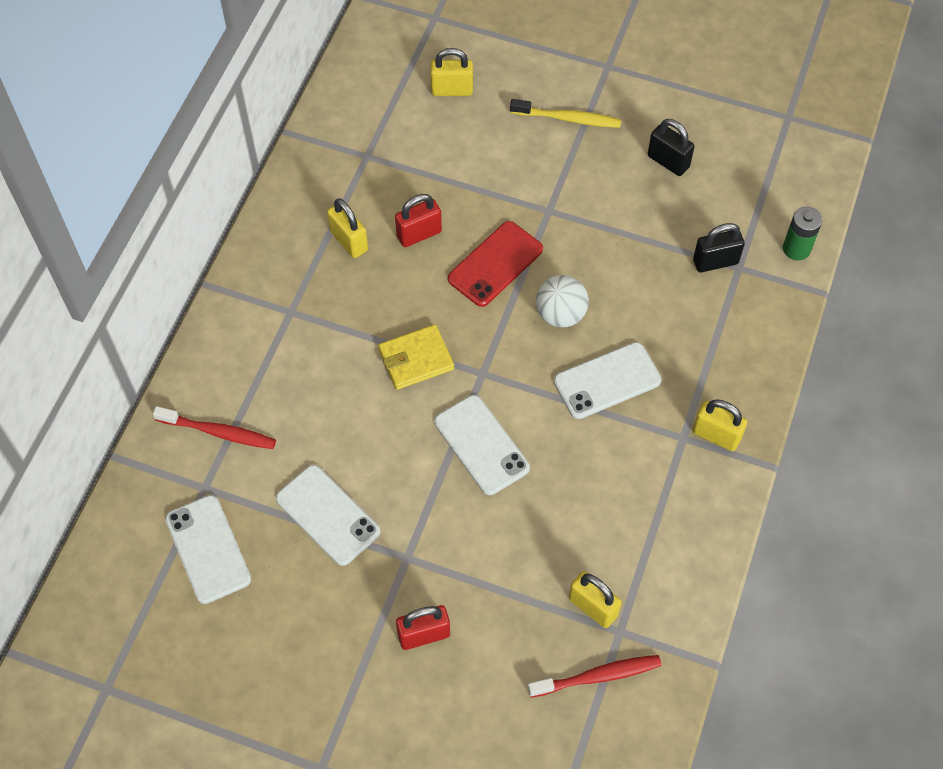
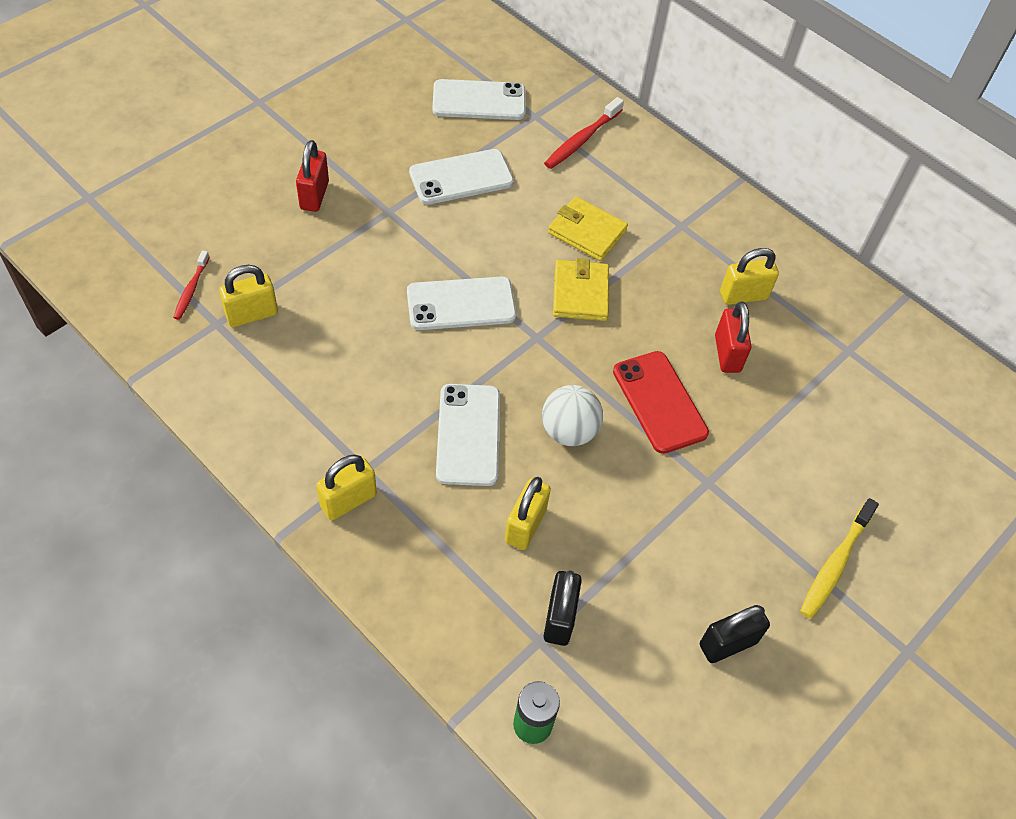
camera: 110 degrees right, 5 degrees down
yellow padlock [430,48,473,96] -> yellow padlock moved to [505,477,551,550]
red toothbrush [528,655,662,698] -> red toothbrush [173,250,210,320], size x0.63
none -> yellow wallet [548,197,628,261]

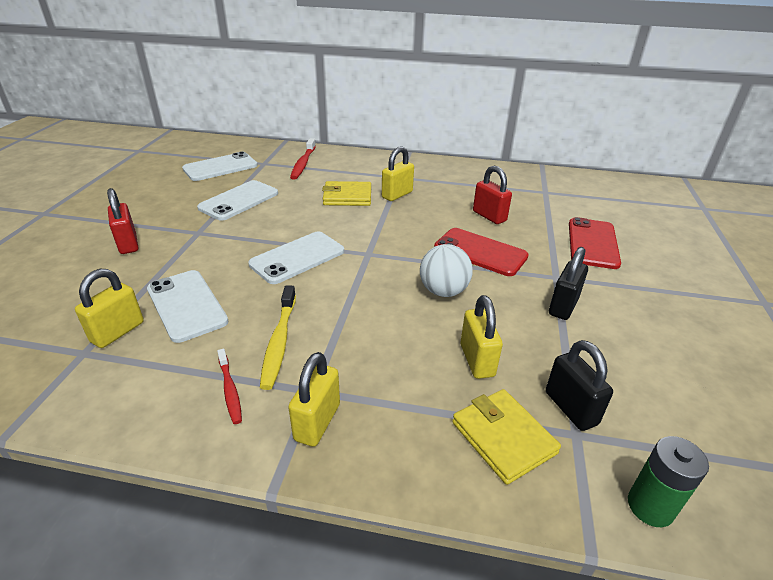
camera: 30 degrees left, 20 degrees down
red toothbrush [173,250,210,320] -> red toothbrush moved to [217,349,242,424]
white phone [436,384,500,486] -> white phone moved to [147,270,229,343]
yellow wallet [553,258,609,321] -> yellow wallet moved to [452,389,561,485]
black padlock [700,605,770,663] -> black padlock moved to [549,247,588,320]
yellow padlock [720,248,779,305] -> yellow padlock moved to [382,146,414,201]
yellow toothbrush [800,498,879,619] -> yellow toothbrush moved to [260,286,296,390]
none -> red phone [569,217,621,269]

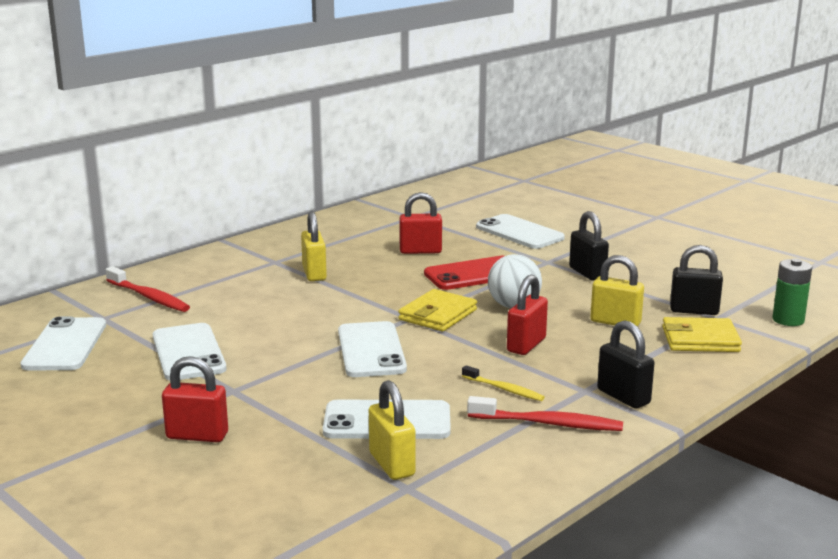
camera: 55 degrees left, 15 degrees down
red toothbrush [217,349,242,424] -> red toothbrush [467,396,623,431], size x1.59
yellow toothbrush [260,286,296,390] -> yellow toothbrush [462,365,545,401], size x0.63
yellow padlock [288,352,340,447] -> black padlock [597,320,654,409]
yellow wallet [322,181,371,206] -> yellow wallet moved to [399,289,477,331]
red phone [569,217,621,269] -> white phone [476,214,565,249]
none -> red padlock [507,275,548,355]

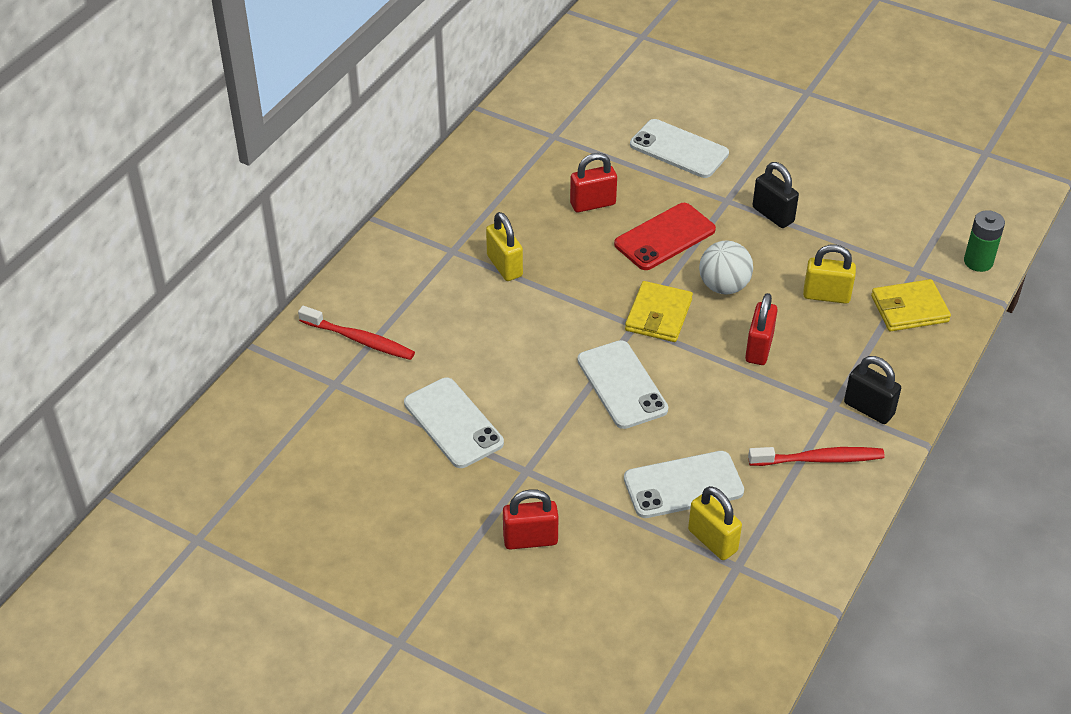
camera: 15 degrees left, 25 degrees up
white phone [20,317,106,370] -> none
yellow toothbrush [462,365,545,401] -> none
black padlock [670,245,723,315] -> none

